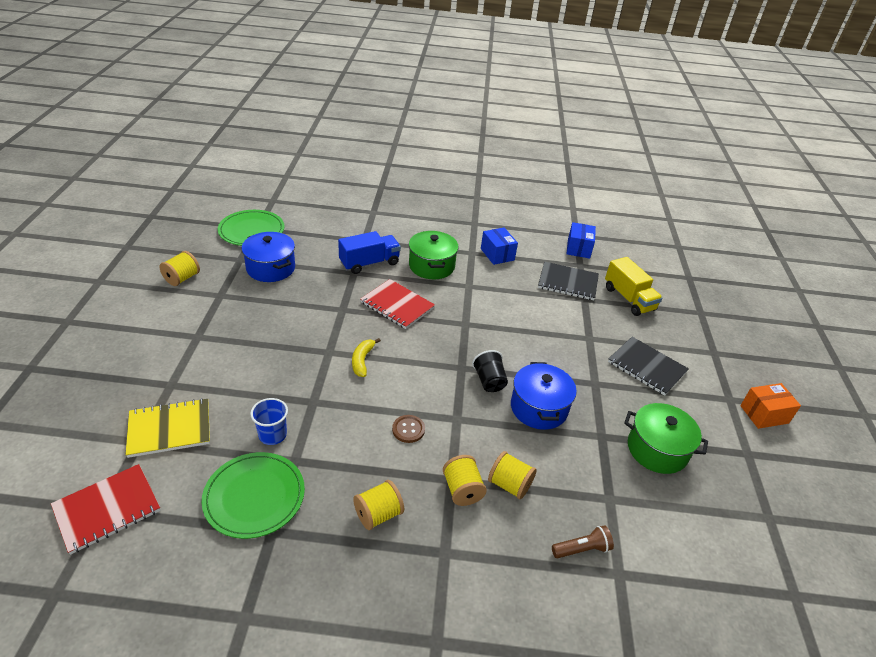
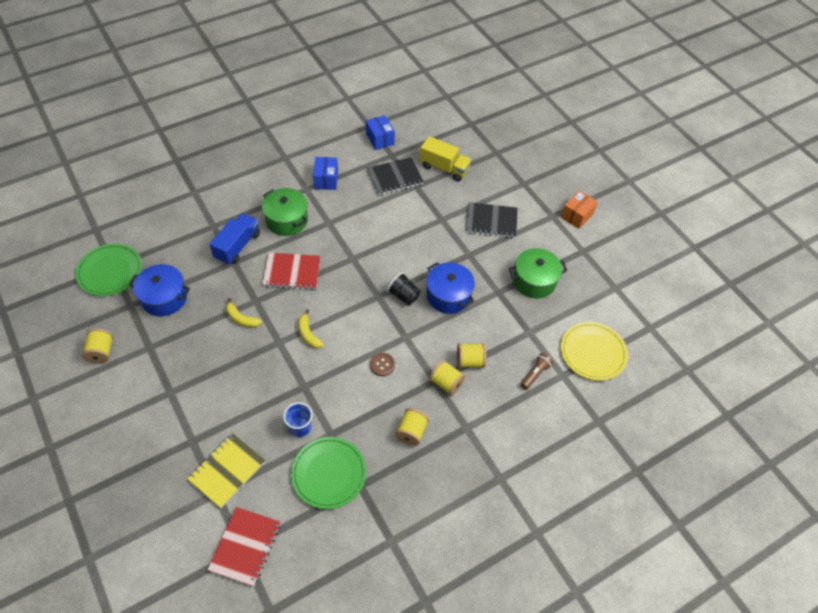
camera: 35 degrees left, 15 degrees up
blue box [481,228,518,265] -> blue box turned 60 degrees clockwise [313,157,338,190]
none -> yellow banana [226,298,262,328]
none -> yellow plate [561,322,628,381]

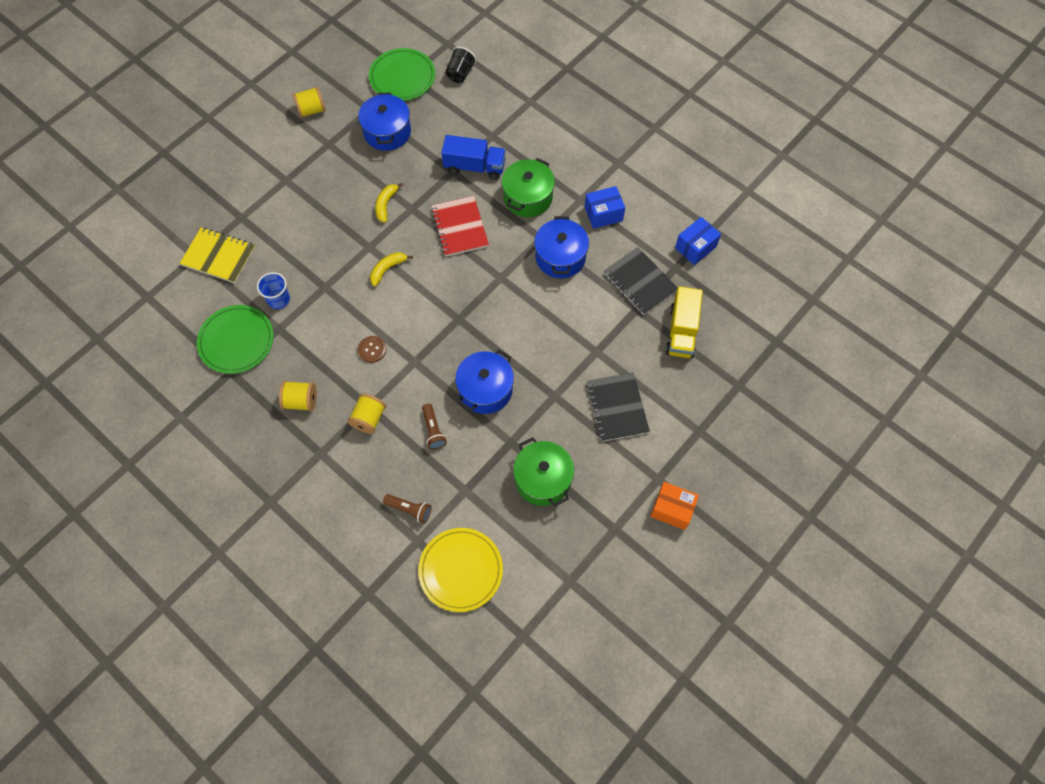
camera: 75 degrees right, 10 degrees up
red notebook [207,507,280,587] -> none
black cup [387,272,420,305] -> black cup moved to [445,47,477,83]
yellow spool [457,343,486,368] -> none
none -> brown flashlight [422,404,447,449]
none -> blue pot [534,216,589,278]

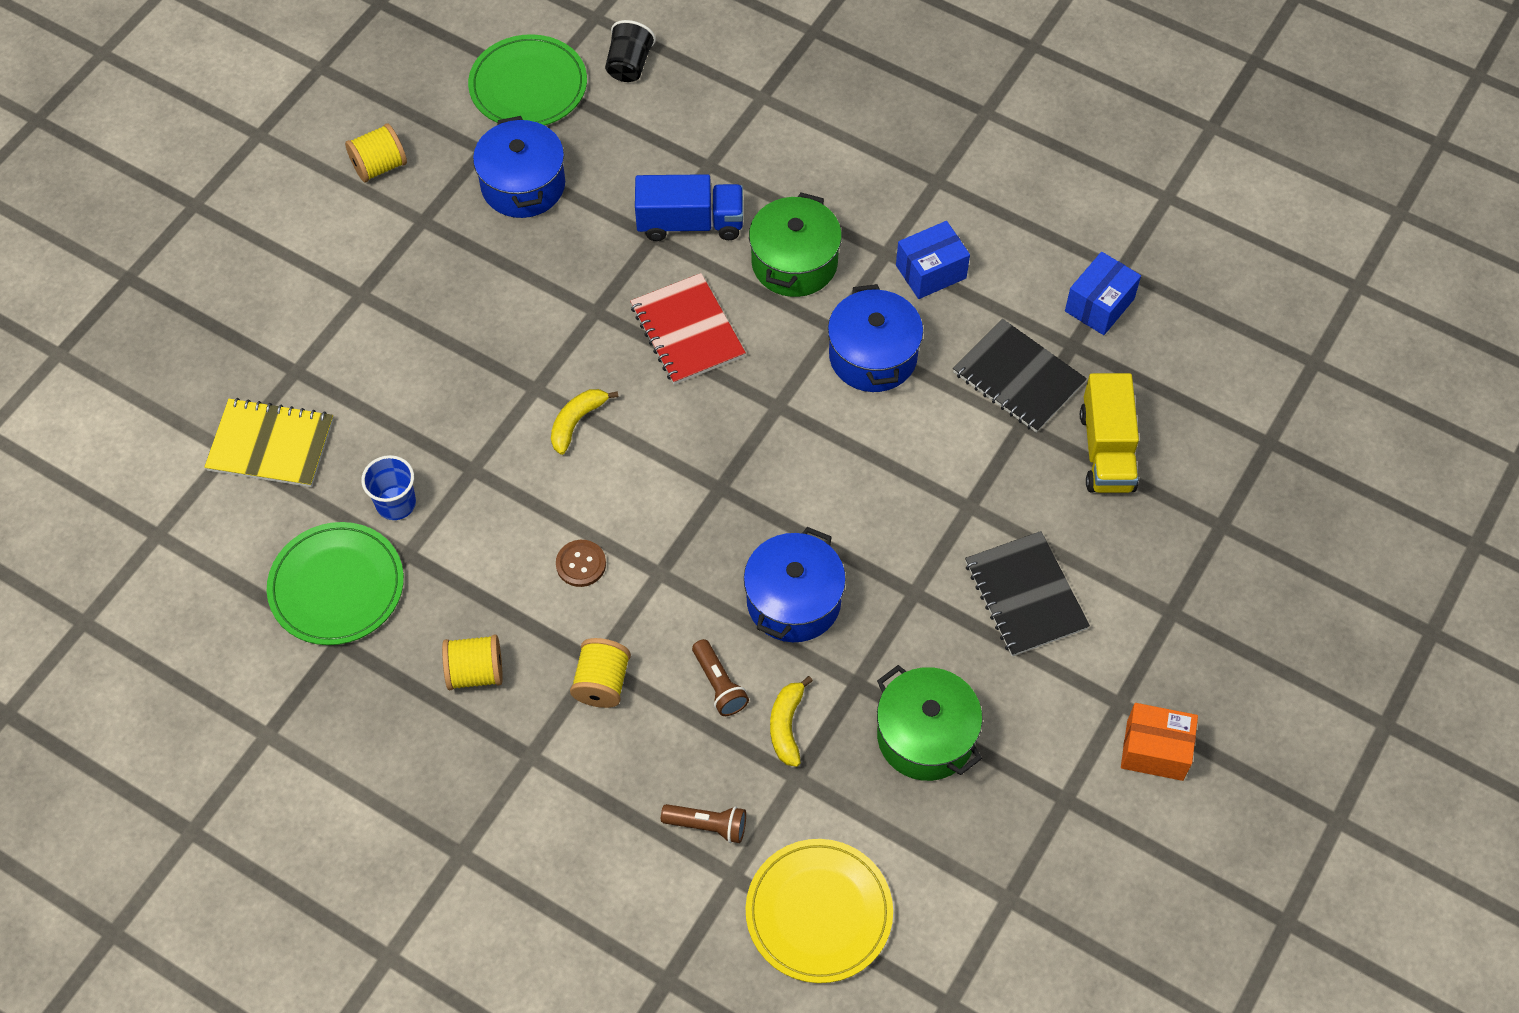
camera: 10 degrees left, 5 degrees down
yellow banana [375,183,403,223] -> yellow banana moved to [770,676,813,767]

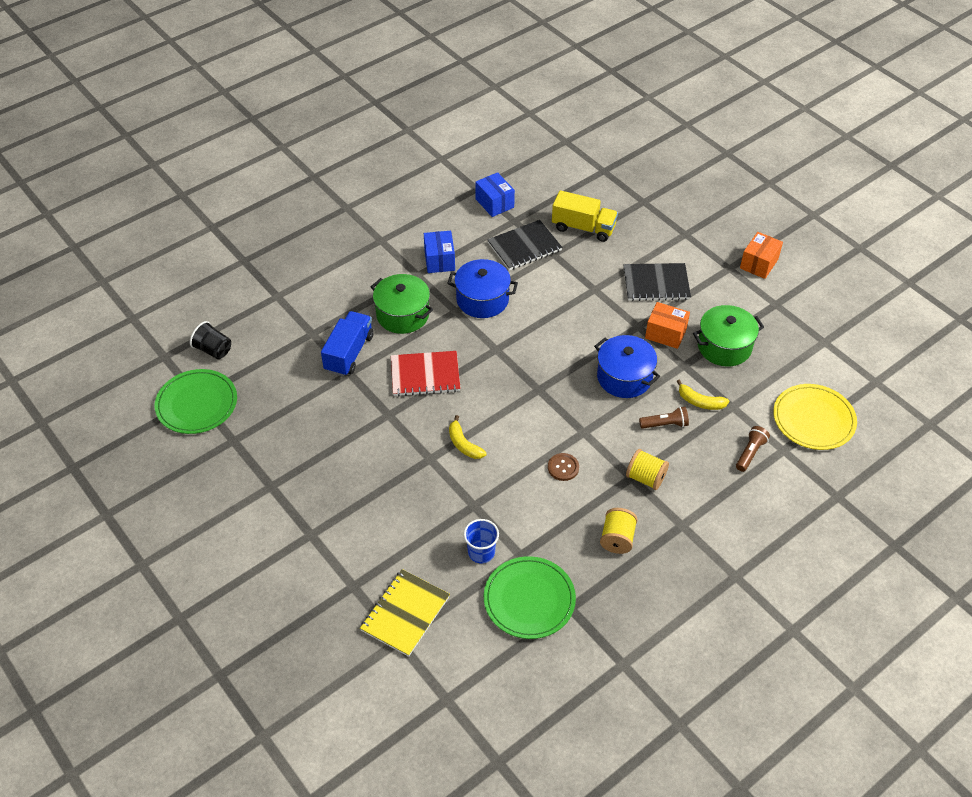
camera: 70 degrees left, 10 degrees down
yellow spool [345,123,407,182] -> none
blue pot [473,116,565,218] -> none
none -> orange box [645,302,690,349]

